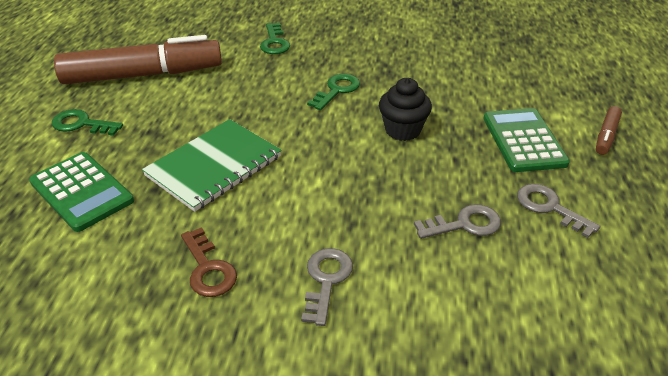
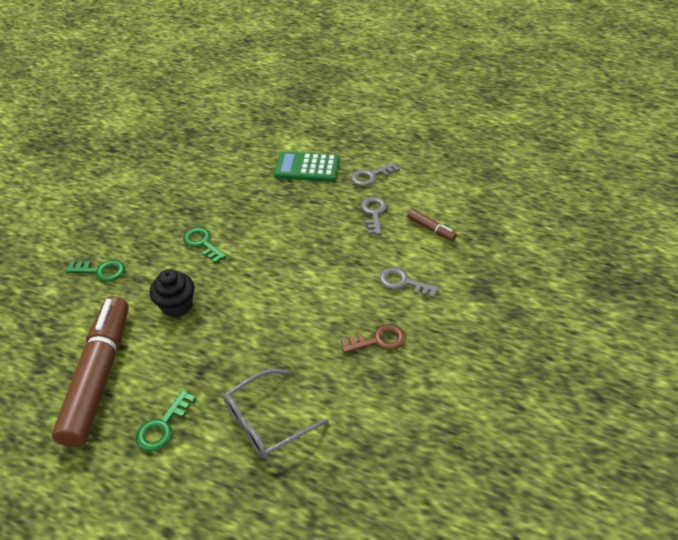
camera: 75 degrees left, 5 degrees up
green calculator [29,152,134,232] -> grey glasses [223,369,329,459]
green notebook [142,119,282,212] -> none
black cupcake [379,78,432,141] -> black cupcake moved to [150,269,194,318]
brown marker [596,106,622,155] -> brown marker moved to [407,209,457,241]

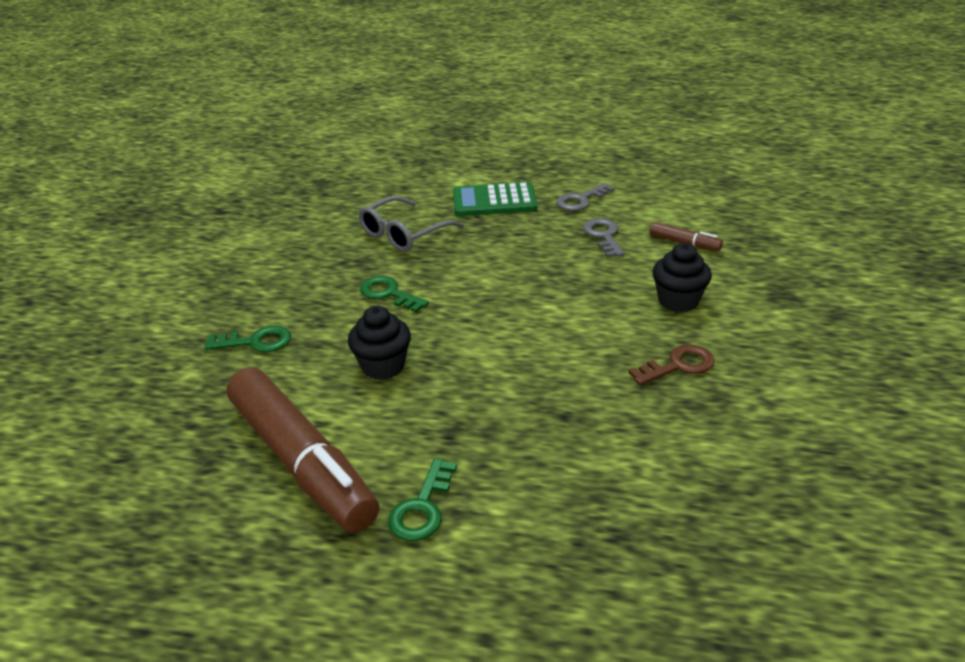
camera: 10 degrees left, 10 degrees down
brown marker [52,296,129,447] -> brown marker turned 150 degrees clockwise [227,367,379,533]
grey glasses [223,369,329,459] -> grey glasses moved to [358,196,464,252]
grey key [379,267,439,298] -> black cupcake [652,243,712,312]

